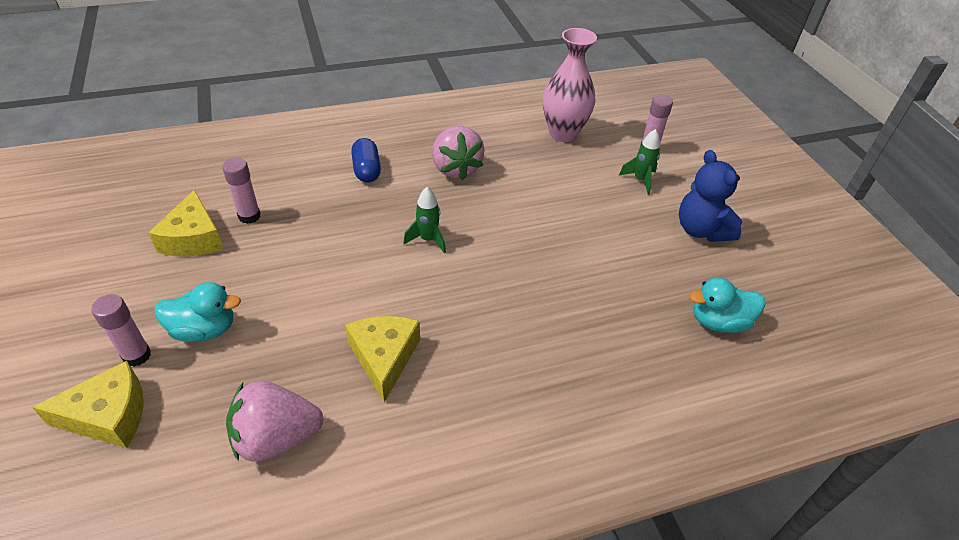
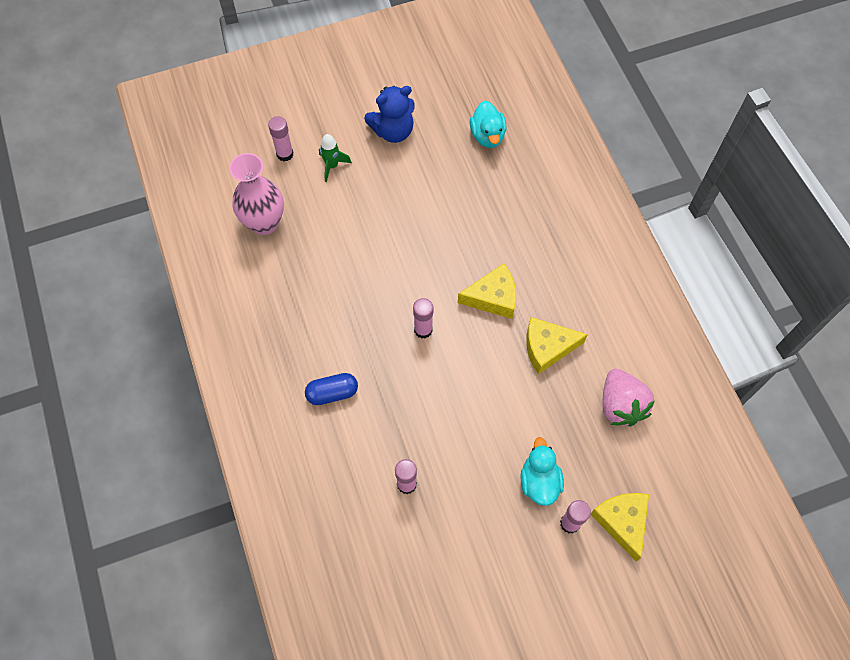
camera: 90 degrees left, 20 degrees up
yellow cheese [148,190,223,257] -> yellow cheese moved to [458,264,516,319]
green rocket [403,187,446,254] -> pink glue stick [413,298,433,338]
pink strawberry [432,126,485,180] -> none

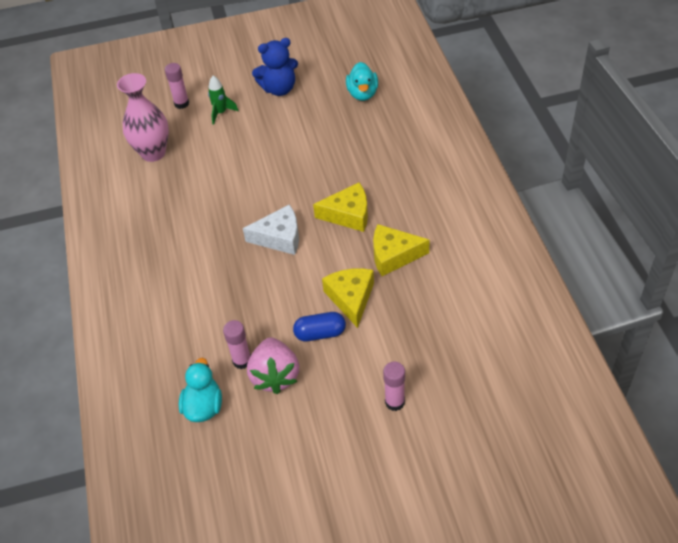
camera: 10 degrees right, 15 degrees down
blue capsule [305,373,358,405] -> blue capsule moved to [293,312,346,342]
pink glue stick [413,298,433,338] -> white cheese [243,204,299,255]
turquoise duck [520,437,564,506] -> turquoise duck moved to [179,358,222,422]
yellow cheese [591,493,649,561] -> yellow cheese moved to [322,268,374,328]
pink strawberry [602,369,655,426] -> pink strawberry moved to [247,337,299,394]

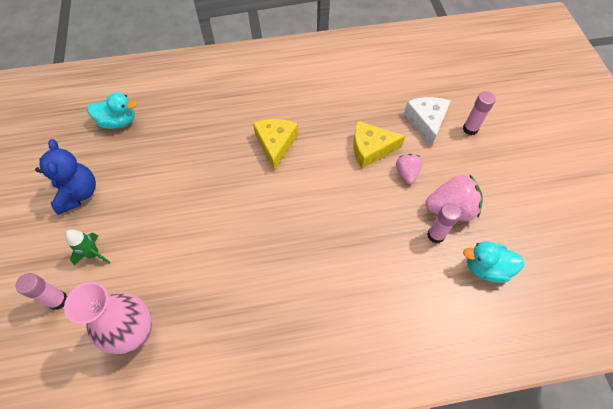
camera: 90 degrees left, 10 degrees up
white cheese [243,204,299,255] -> white cheese moved to [404,97,451,147]
blue capsule [293,312,346,342] -> pink strawberry [396,154,422,184]
yellow cheese [373,224,430,276] -> none

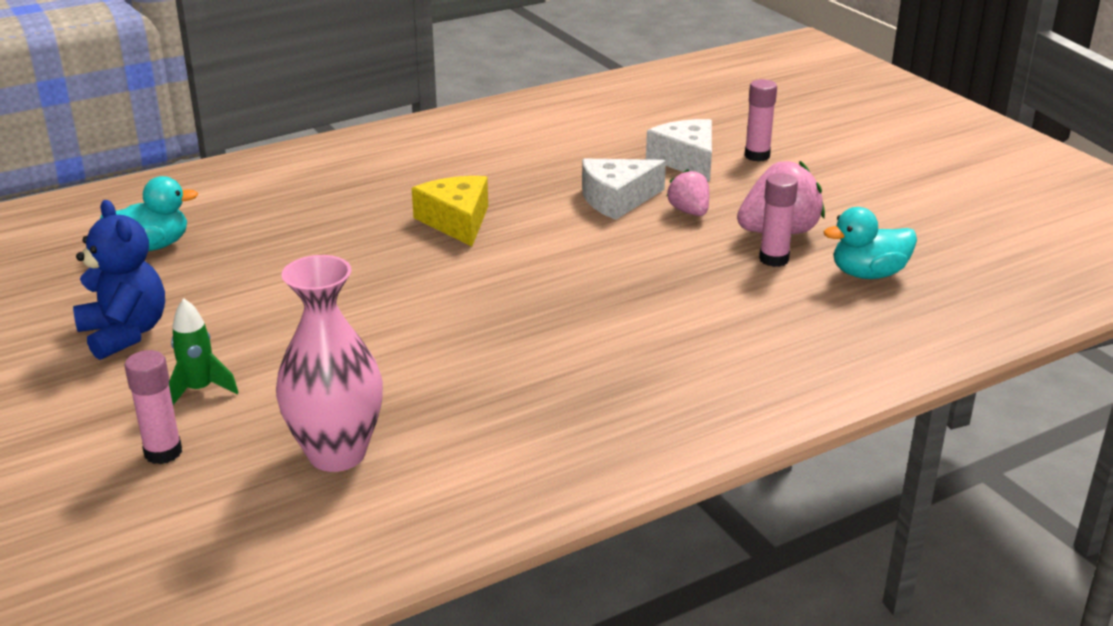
camera: 20 degrees left, 30 degrees down
yellow cheese [353,121,405,169] -> white cheese [582,159,666,220]

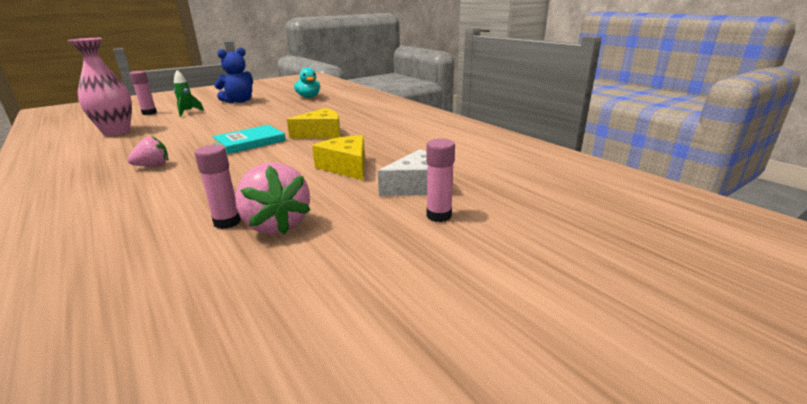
camera: 85 degrees right, 5 degrees down
white cheese [582,159,666,220] -> yellow cheese [312,135,365,180]
pink strawberry [667,169,709,216] -> pink strawberry moved to [128,136,168,167]
turquoise duck [823,207,917,279] -> none
none -> turquoise book [212,125,286,154]

